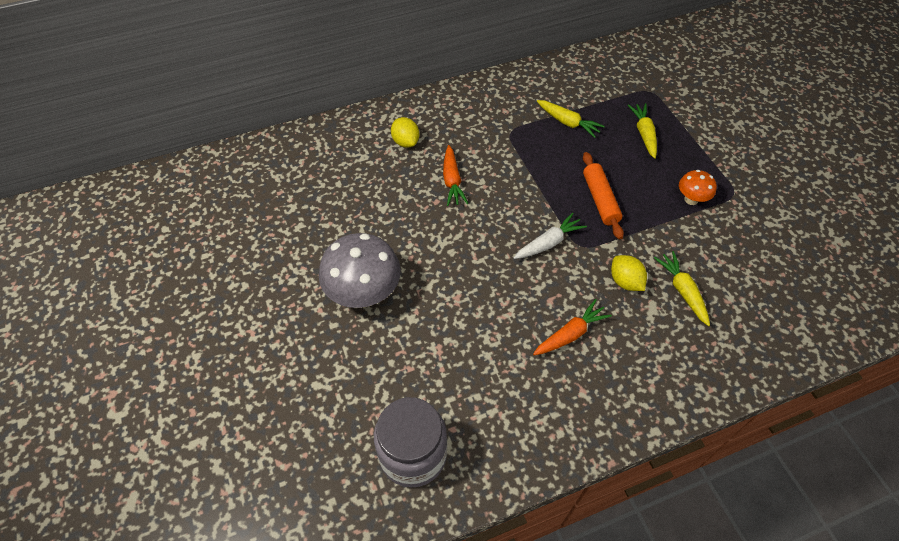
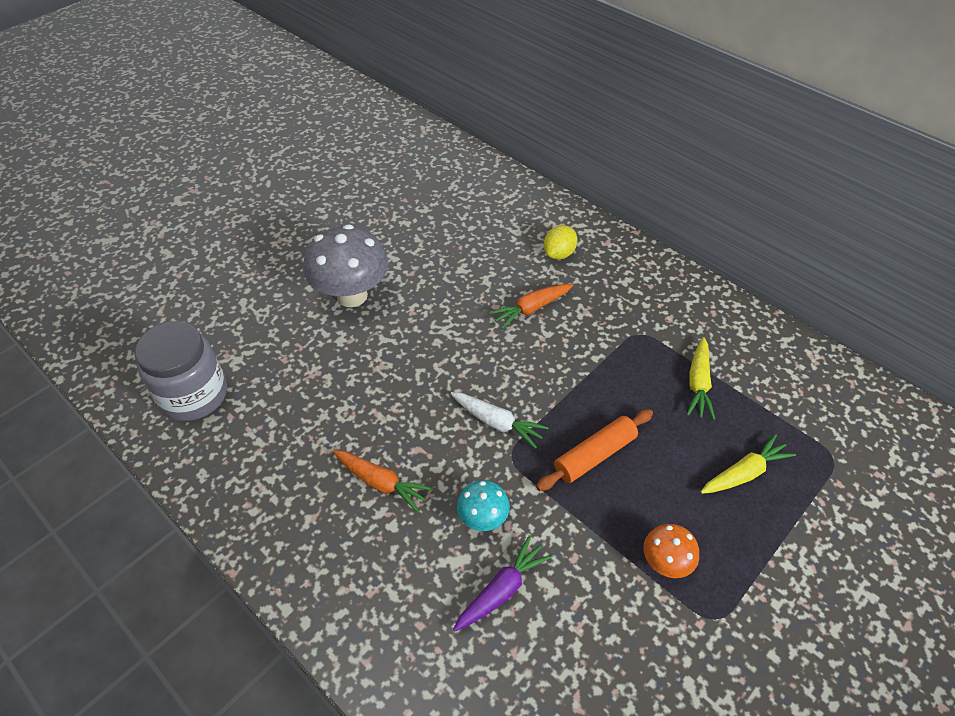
camera: 65 degrees right, 5 degrees down
yellow lemon [611,255,647,291] -> turquoise mushroom [457,480,510,531]
yellow carrot [654,251,710,326] -> purple carrot [453,535,553,632]

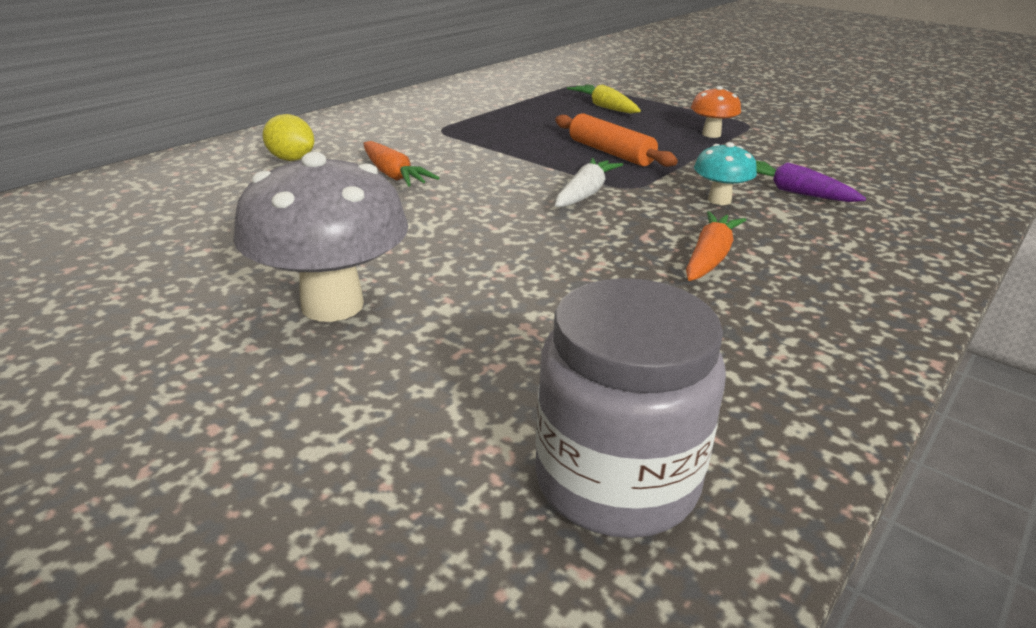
camera: 95 degrees left, 20 degrees down
yellow carrot [687,337,715,420] -> none

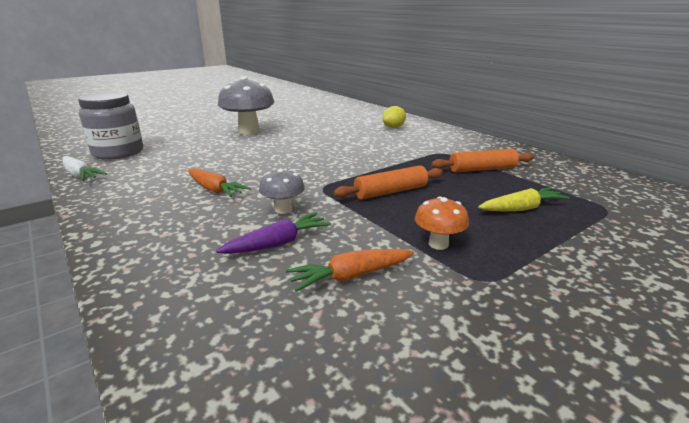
camera: 105 degrees right, 5 degrees down
orange carrot [363,141,439,187] -> orange carrot moved to [286,249,414,292]
white carrot [555,158,623,207] -> white carrot moved to [62,156,107,181]
turquoise mushroom [694,142,757,205] -> grey mushroom [259,169,305,214]
none -> orange rolling pin [431,149,535,173]

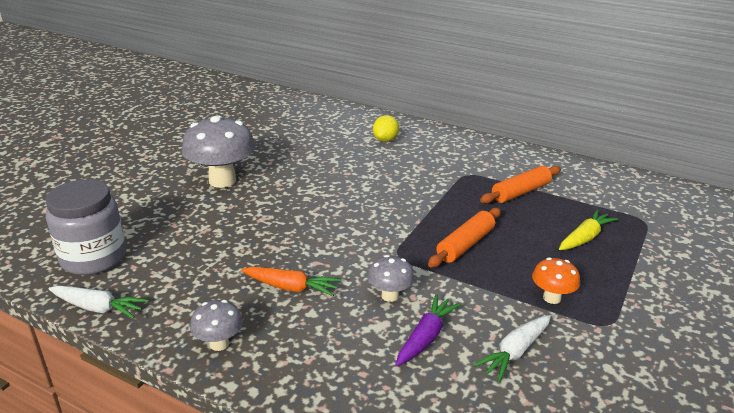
camera: 25 degrees left, 5 degrees up
orange carrot [286,249,414,292] -> white carrot [473,315,551,382]
none -> grey mushroom [190,300,243,351]

